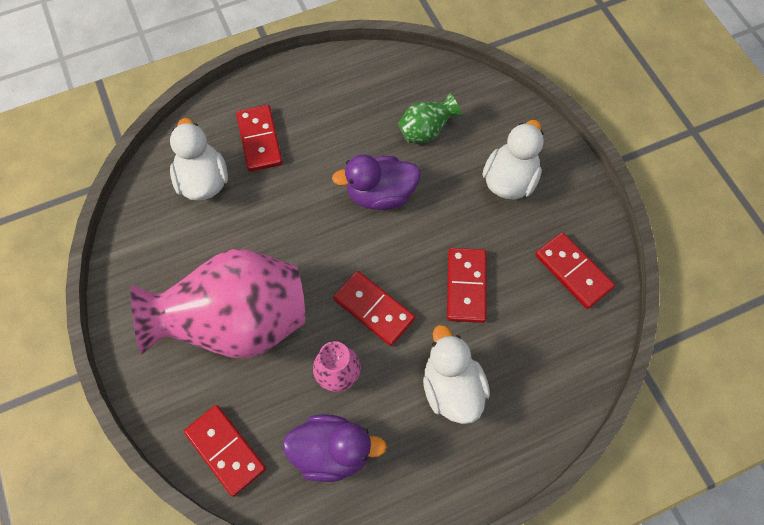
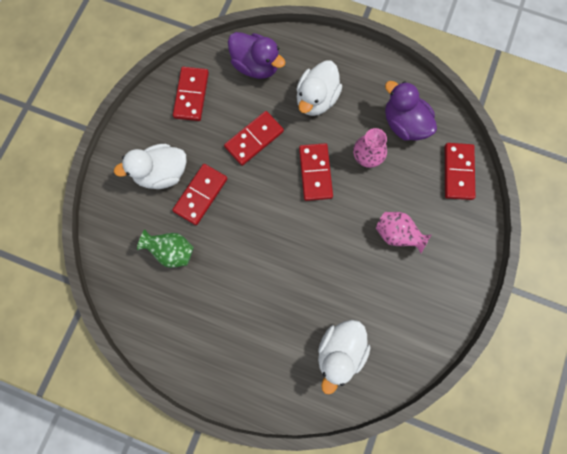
camera: 135 degrees left, 10 degrees up
pink vase [131,249,305,359] -> pink vase [376,212,431,253], size x0.44
red domino [236,105,283,172] -> red domino moved to [172,164,227,225]
purple duck [332,154,421,210] -> purple duck moved to [228,32,286,79]

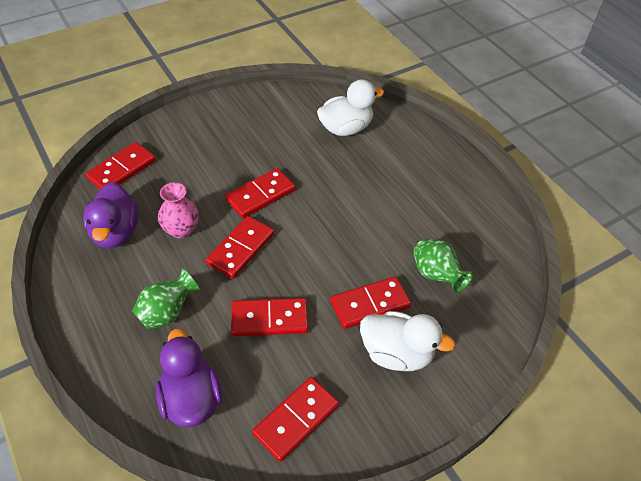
camera: 145 degrees left, 25 degrees down
white duck [296,60,342,116] -> green vase [132,269,200,330]
pink vase [376,212,431,253] -> none
none -> red domino [225,168,295,218]

